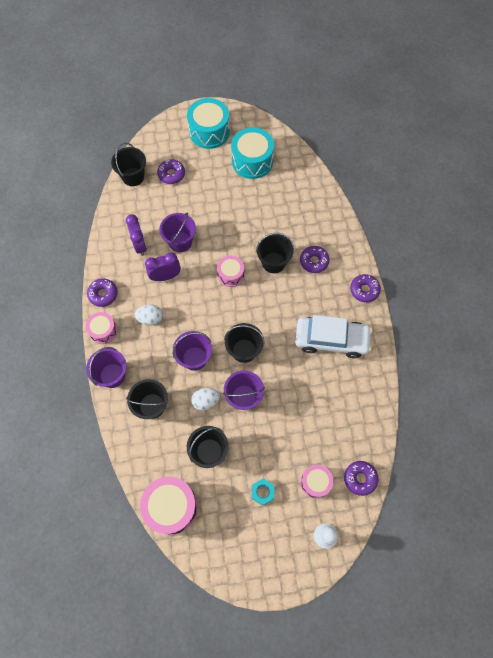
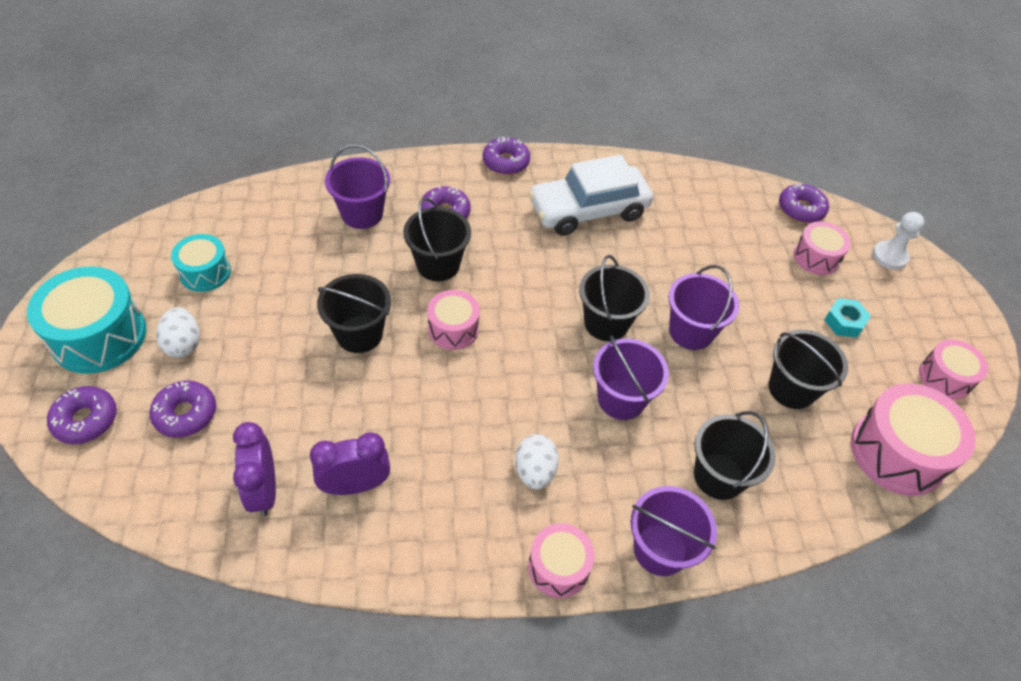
camera: 90 degrees left, 15 degrees down
purple donut [87,278,118,307] -> purple donut moved to [47,386,117,444]
black bucket [111,143,146,186] -> black bucket moved to [317,274,391,353]
purple clock [145,252,181,281] -> purple clock moved to [233,422,276,517]
purple bucket [159,212,196,252] -> purple bucket moved to [325,144,390,229]
white egg [191,388,220,411] -> white egg moved to [156,307,200,358]
turquoise drum [231,127,274,179] -> turquoise drum [171,234,231,292], size x0.59
white car [295,315,372,358] -> white car turned 120 degrees counterclockwise [528,155,653,236]
none -> pink drum [919,339,988,400]

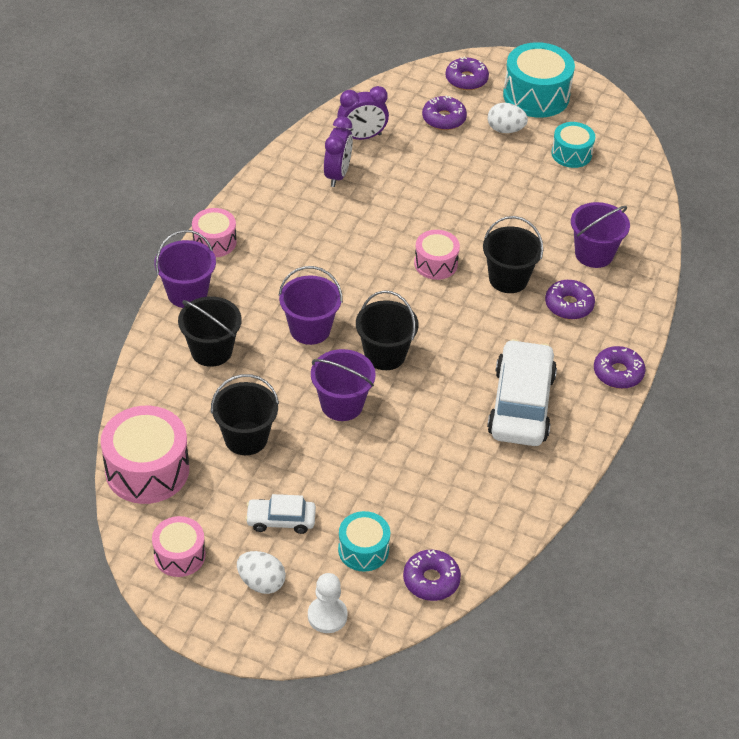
camera: 120 degrees right, 5 degrees down
purple clock [233,422,276,517] -> purple clock turned 150 degrees clockwise [337,86,389,140]
black bucket [317,274,391,353] -> none
white egg [515,434,559,489] -> white egg moved to [237,551,286,594]
pink drum [793,221,851,275] -> turquoise drum [338,511,390,572]
turquoise nut [824,298,871,338] -> white car [245,494,316,534]

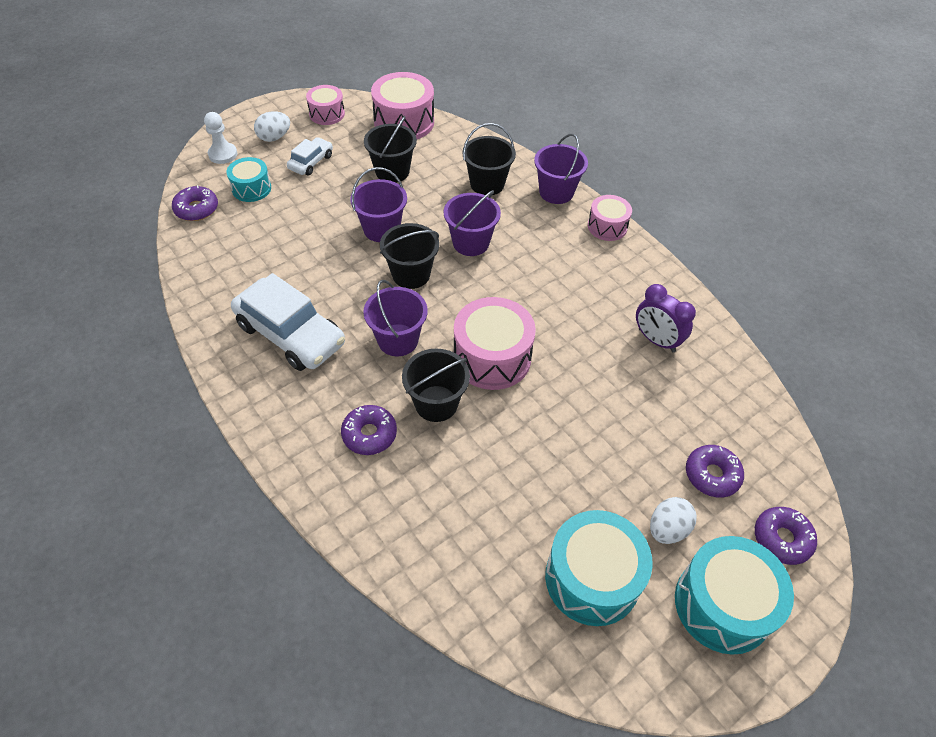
camera: 120 degrees right, 5 degrees up
purple clock [337,86,389,140] -> none
pink drum [414,230,460,280] -> pink drum [454,297,536,390], size x1.70
turquoise drum [551,122,595,168] -> turquoise drum [545,510,653,626], size x1.70
purple bucket [571,202,630,268] -> purple bucket moved to [363,280,428,356]
purple donut [594,346,645,389] -> none

